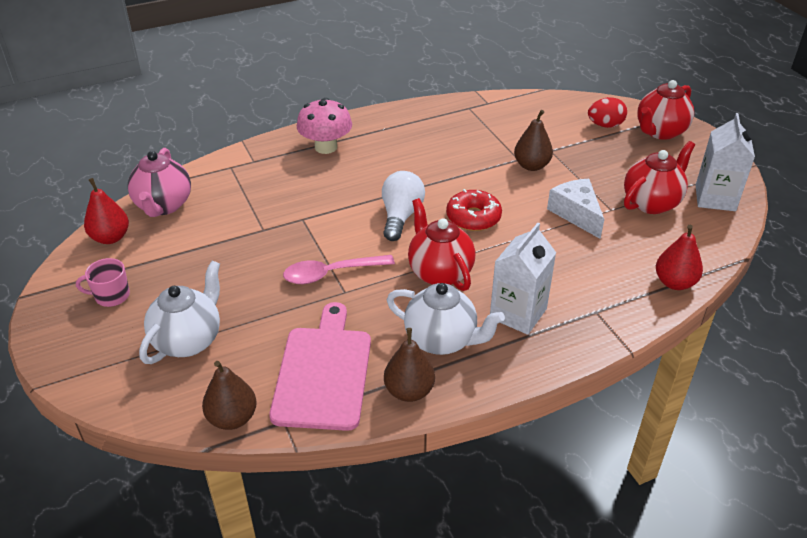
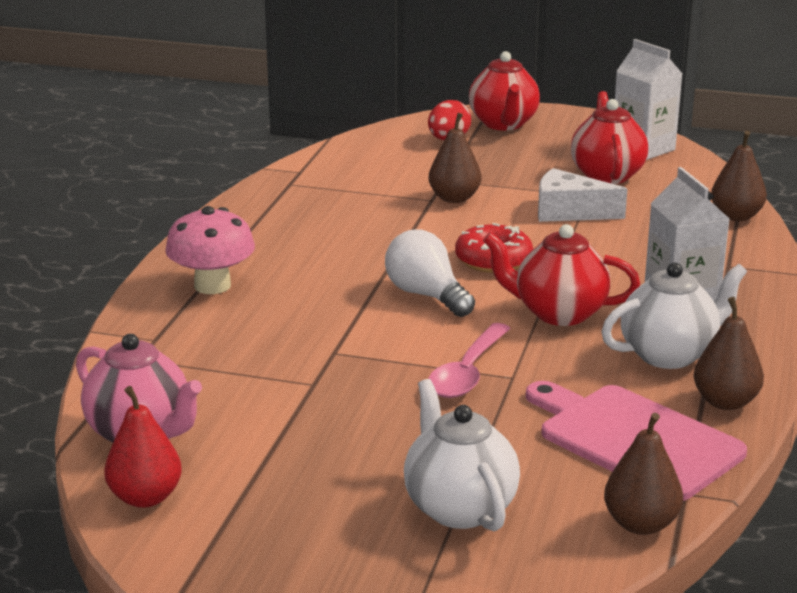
camera: 50 degrees left, 15 degrees down
pink mug [76,258,130,307] -> none
red pear [656,225,703,290] -> brown pear [711,131,767,221]

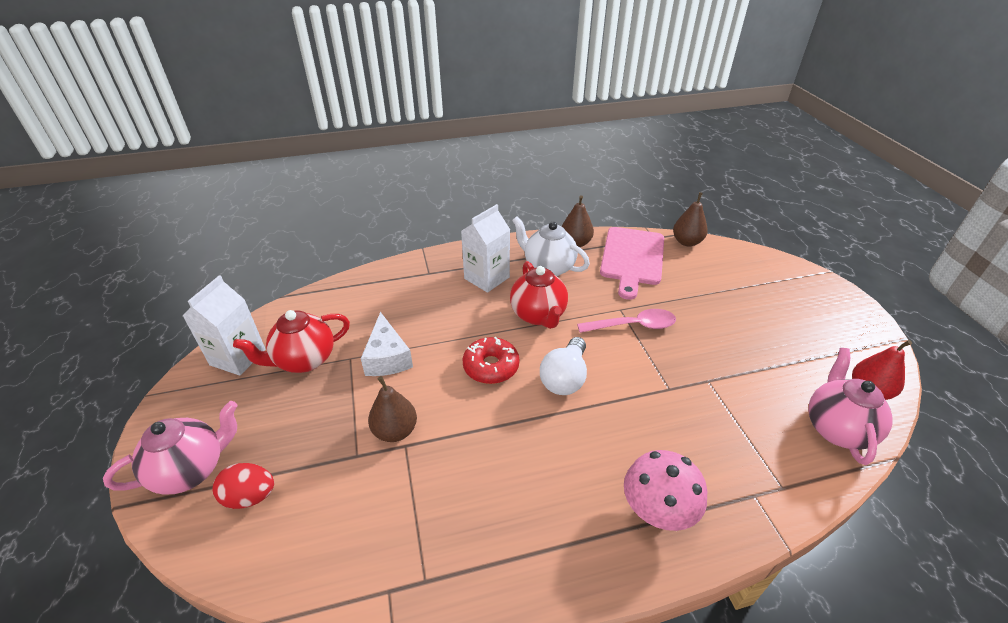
camera: 120 degrees left, 15 degrees up
white teapot [404,379,520,531] -> none
red teapot [469,51,540,130] -> pink teapot [103,401,238,495]
brown pear [711,131,767,221] -> none

